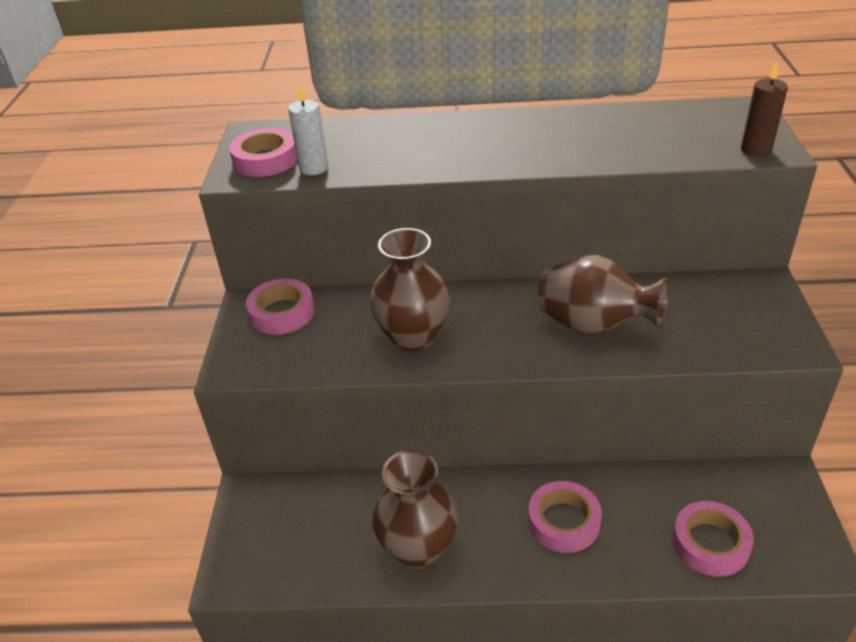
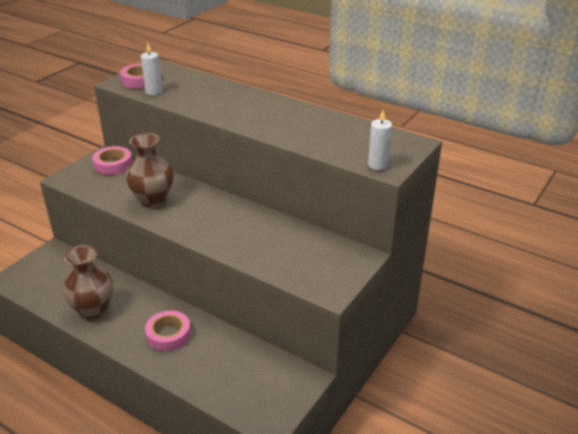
camera: 30 degrees right, 5 degrees down
brown vase [538,255,668,335] -> none
pink tape [672,501,754,577] -> none
brown candle [741,62,788,157] -> white candle [368,110,392,170]

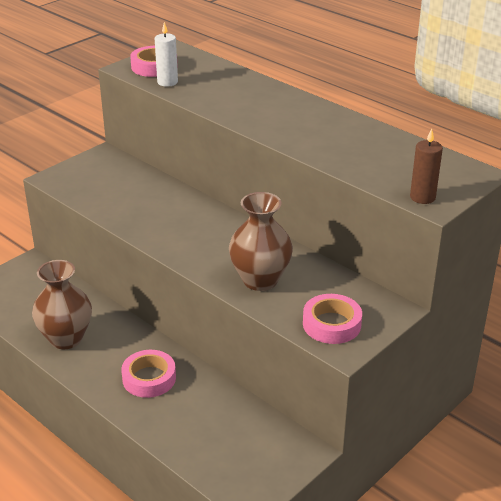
camera: 10 degrees right, 0 degrees up
pink tape [92,146,132,175] -> pink tape moved to [303,294,362,344]
brown vase [126,133,174,208] -> brown vase moved to [229,192,293,291]
white candle [368,110,392,170] -> brown candle [410,129,443,204]

